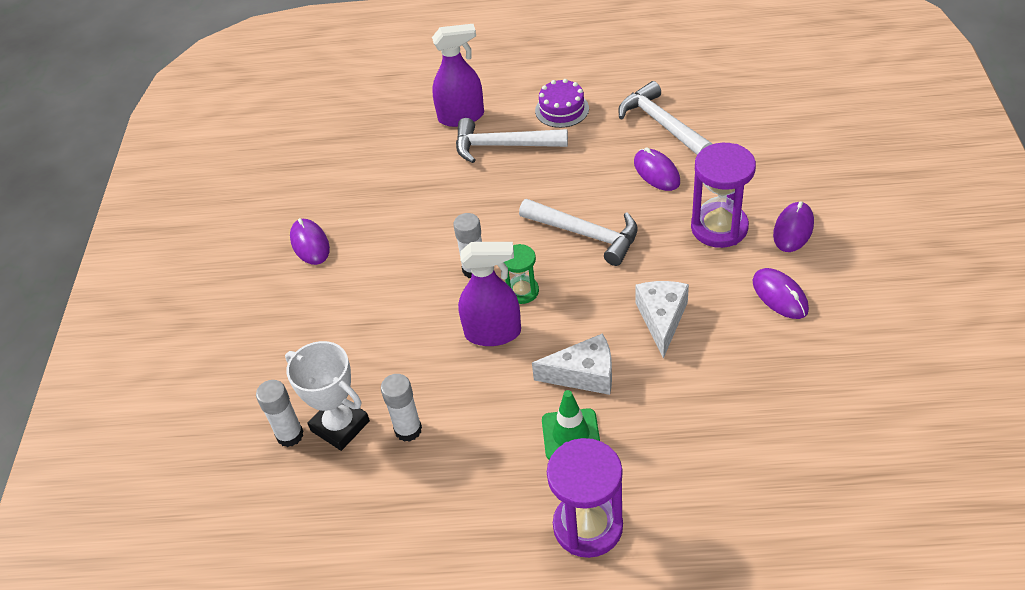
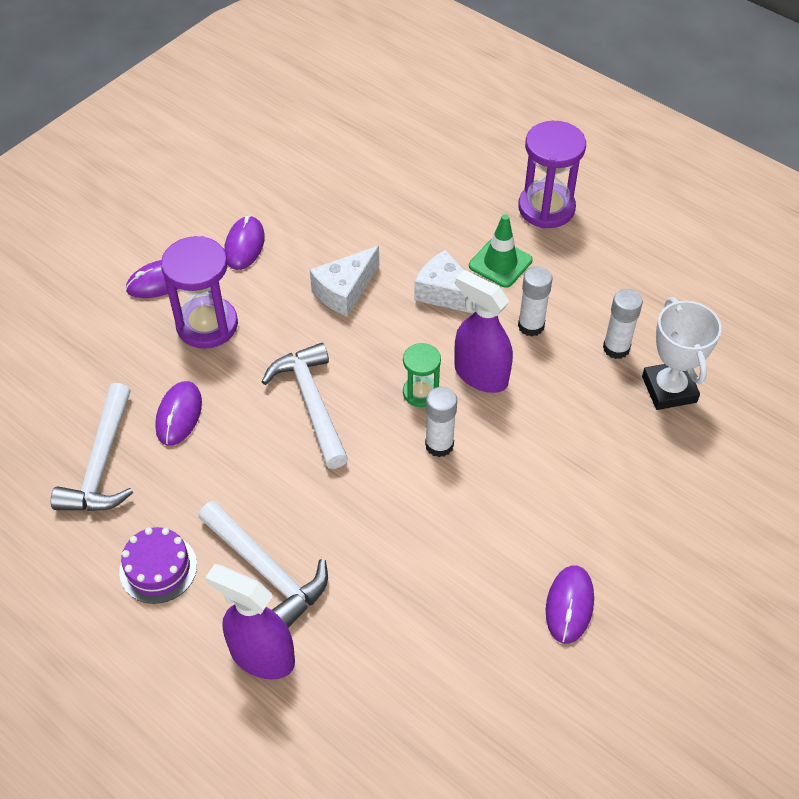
camera: 145 degrees left, 5 degrees up
white glue stick [256,380,304,447] -> white glue stick moved to [518,266,552,336]

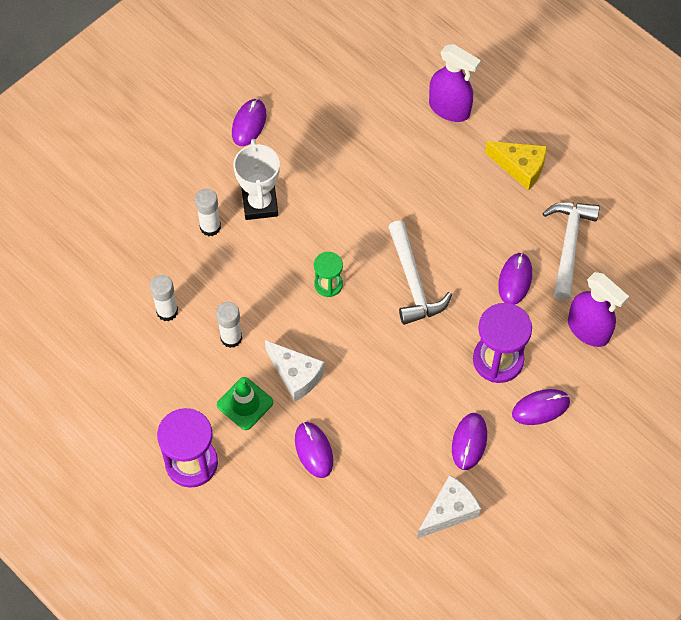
camera: 175 degrees left, 10 degrees up
purple cake [119,527,197,604] -> yellow cheese [485,141,547,190]
white hammer [198,501,328,628] -> none
white cheese [310,246,379,317] -> white cheese moved to [417,475,481,539]
white glue stick [425,387,457,457] -> white glue stick moved to [195,189,221,237]
purple spray bottle [454,270,513,393] -> purple spray bottle moved to [568,272,629,347]
white trophy [642,297,722,410] -> white trophy moved to [233,139,280,220]
none -> purple mouse [295,422,333,478]

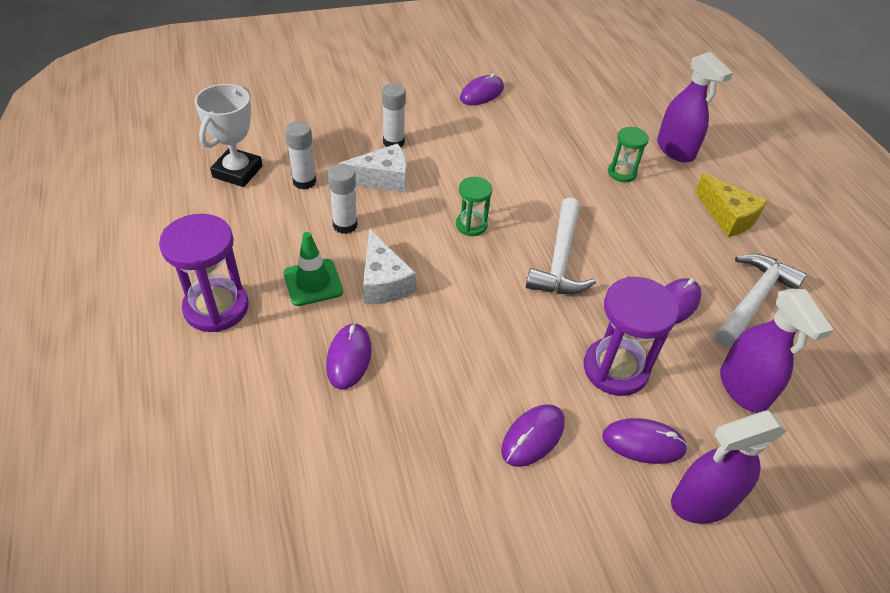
camera: 25 degrees right, 15 degrees down
white trophy [233,139,280,220] -> white trophy moved to [195,84,263,187]
white cheese [417,475,481,539] -> white cheese moved to [339,143,407,193]
none -> green hourglass [608,127,649,182]
none -> purple spray bottle [671,411,787,524]

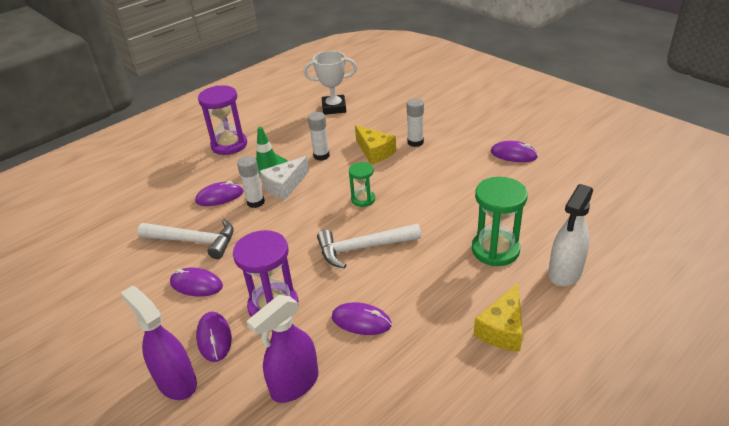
camera: 70 degrees right, 10 degrees down
white glue stick [285,121,316,190] -> white glue stick moved to [237,156,265,208]
white cheese [339,143,407,193] -> yellow cheese [355,125,396,164]
green hourglass [608,127,649,182] -> green hourglass [472,177,528,266], size x1.75
purple spray bottle [657,52,733,163] -> white spray bottle [548,184,593,286]
white hammer [715,254,807,348] -> white hammer moved to [138,219,234,259]

